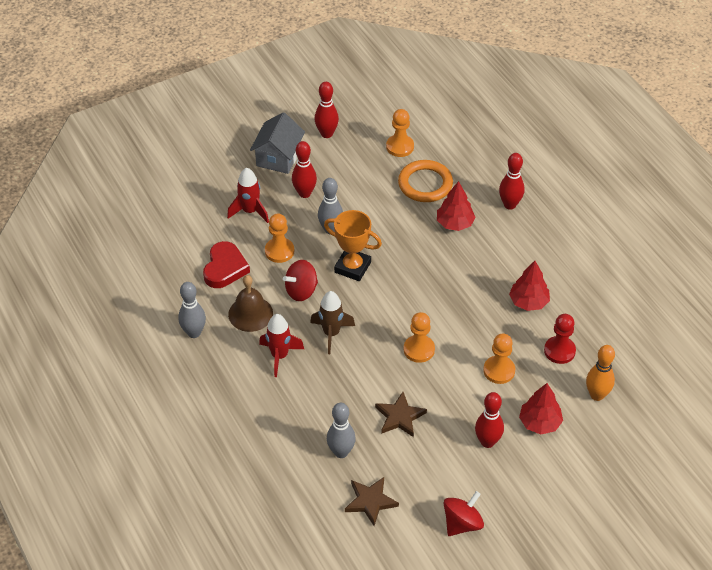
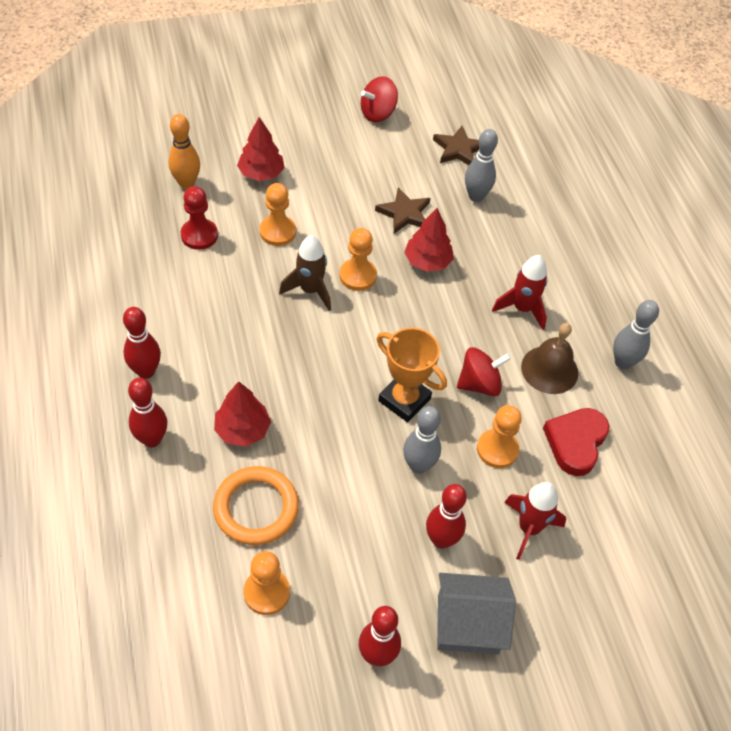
camera: 170 degrees left, 5 degrees up
grey house [250,112,305,174] -> grey house turned 60 degrees clockwise [437,573,516,654]
brown rocket [310,291,355,354] -> brown rocket moved to [279,235,331,311]
red bowling pin [475,392,504,448] -> red bowling pin moved to [123,307,161,379]
red tree [509,261,550,311] -> red tree moved to [404,208,454,272]

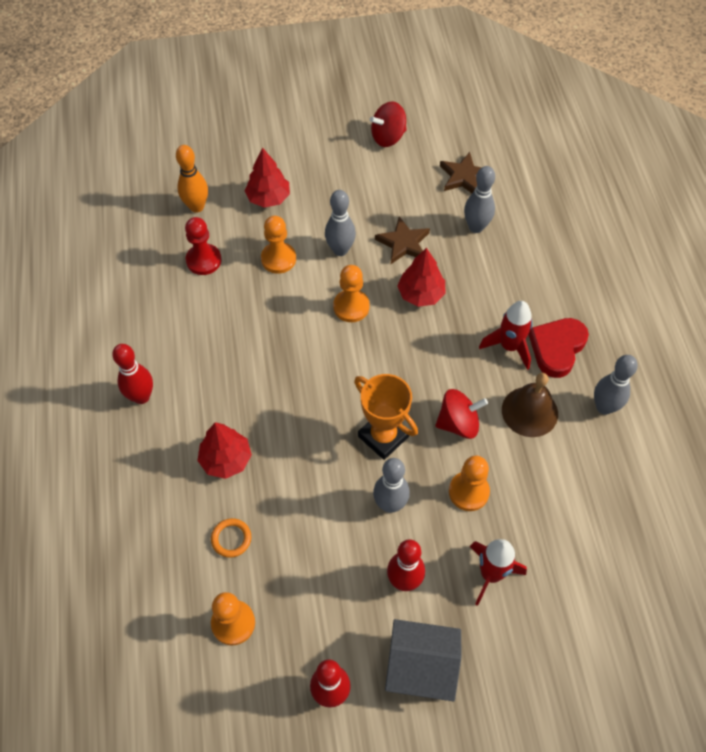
camera: 10 degrees right, 5 degrees up
red bowling pin [128,378,167,447] -> none
orange ring [213,466,299,545] -> orange ring [211,518,251,558], size x0.50
brown rocket [279,235,331,311] -> none
red heart [543,408,609,476] -> red heart moved to [528,318,589,378]
none -> grey bowling pin [325,190,356,256]

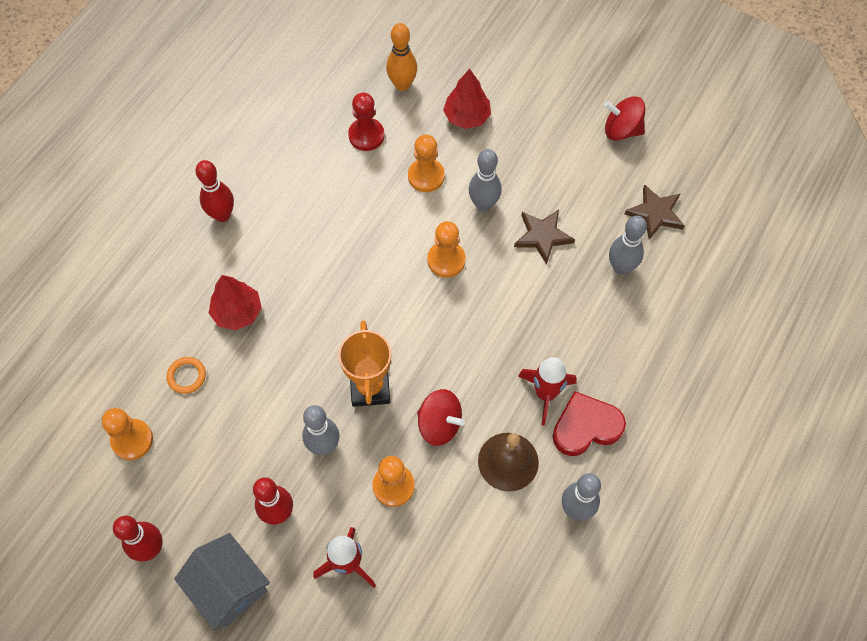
camera: 40 degrees right, 5 degrees up
red tree [397,248,445,307] -> none

